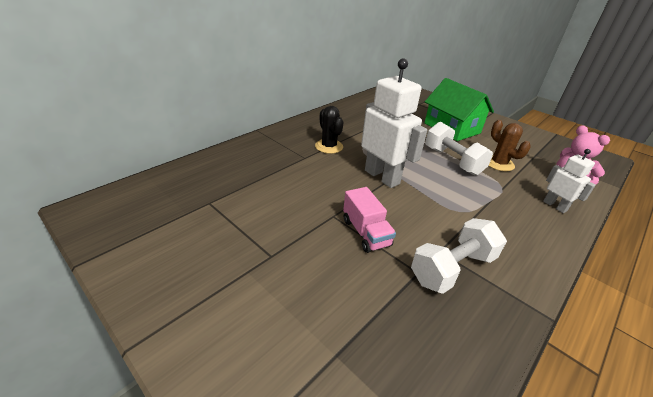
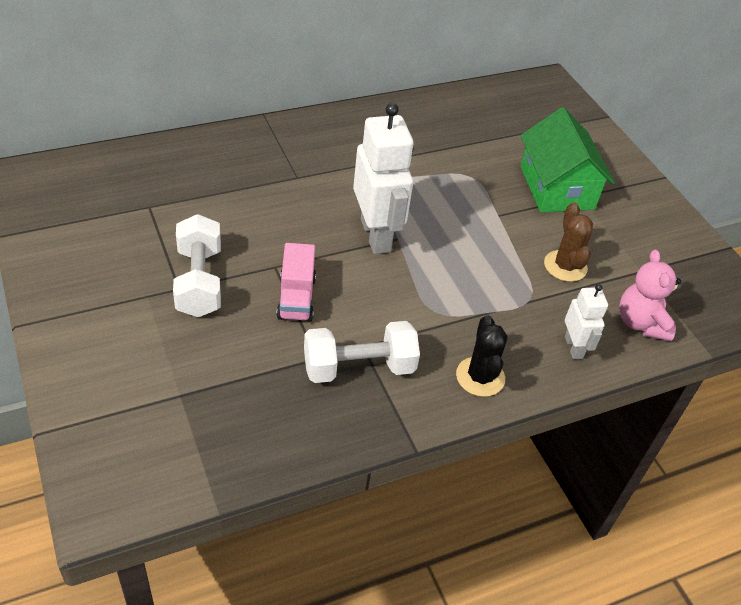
camera: 20 degrees right, 10 degrees up
black cactus [315,106,343,154] -> black cactus moved to [456,315,508,397]
white dumbbell [425,122,493,175] -> white dumbbell moved to [173,214,221,317]

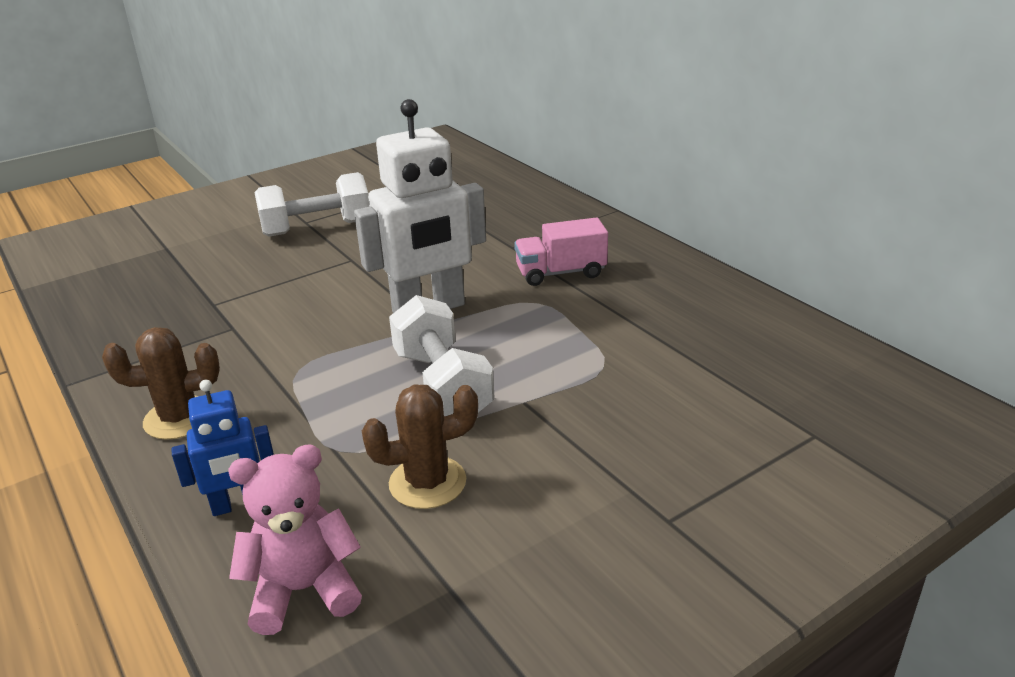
camera: 85 degrees right, 15 degrees down
pink truck [276,243,316,322] -> pink truck moved to [514,217,608,286]
white dumbbell [304,321,420,383] -> white dumbbell moved to [389,295,495,416]
black cactus [456,315,508,397] -> brown cactus [102,327,220,440]
green house [520,107,615,212] -> none
white robot [565,284,608,359] -> blue robot [171,380,274,516]

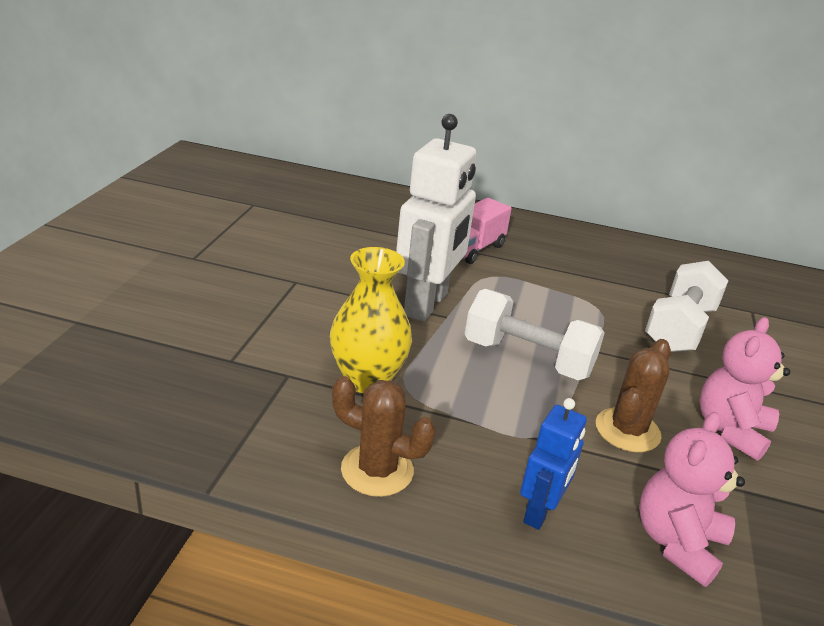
camera: 45 degrees left, 0 degrees up
brown cactus [102,327,220,440] -> brown cactus turned 75 degrees clockwise [332,376,436,497]
white dumbbell [254,172,370,237] -> white dumbbell moved to [645,261,729,352]
none -> yellow vase [330,247,412,393]
none -> pink teddy bear [700,317,790,461]

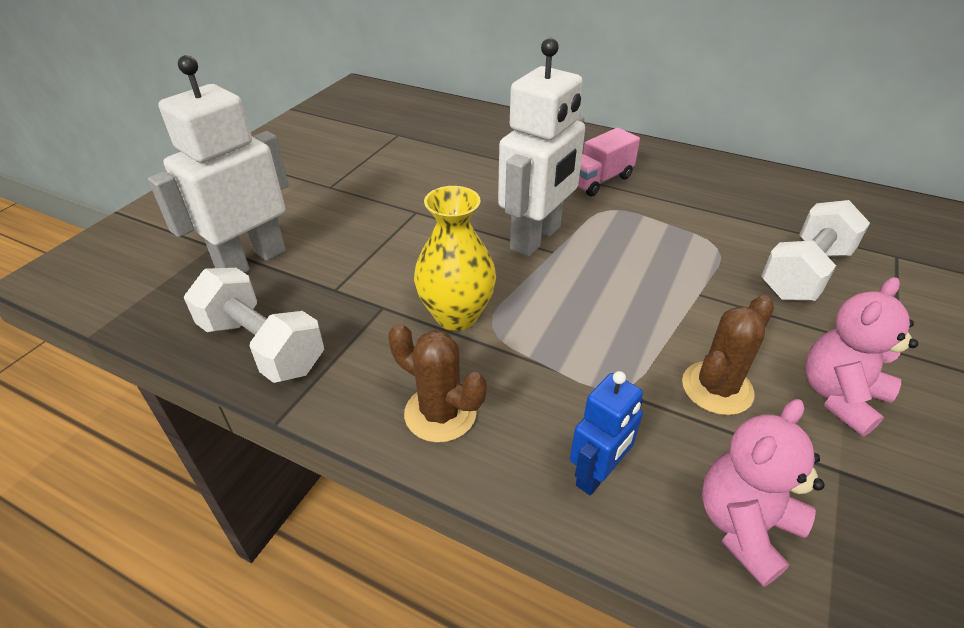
camera: 15 degrees right, 10 degrees up
white dumbbell [465,289,605,380] -> white dumbbell moved to [184,268,324,383]
none -> white robot [148,55,289,273]

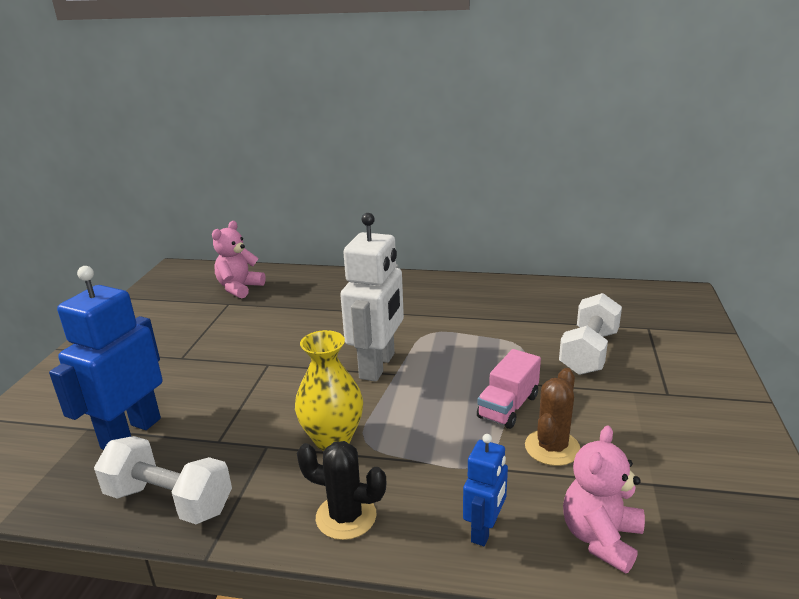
camera: 15 degrees left, 15 degrees down
white robot [148,55,289,273] -> blue robot [49,266,163,450]
brown cactus [388,323,486,443] -> black cactus [297,441,386,540]
pink truck [577,128,640,197] -> pink truck moved to [477,349,541,429]
pink teddy bear [805,277,918,436] -> pink teddy bear moved to [212,221,266,298]

